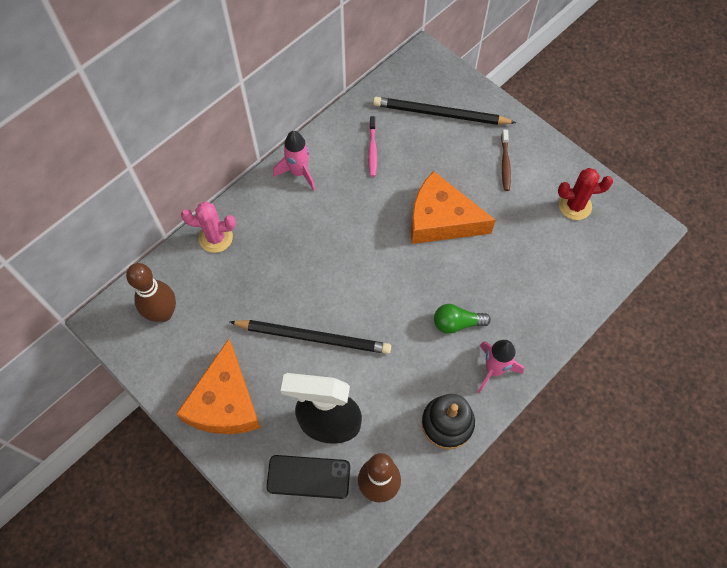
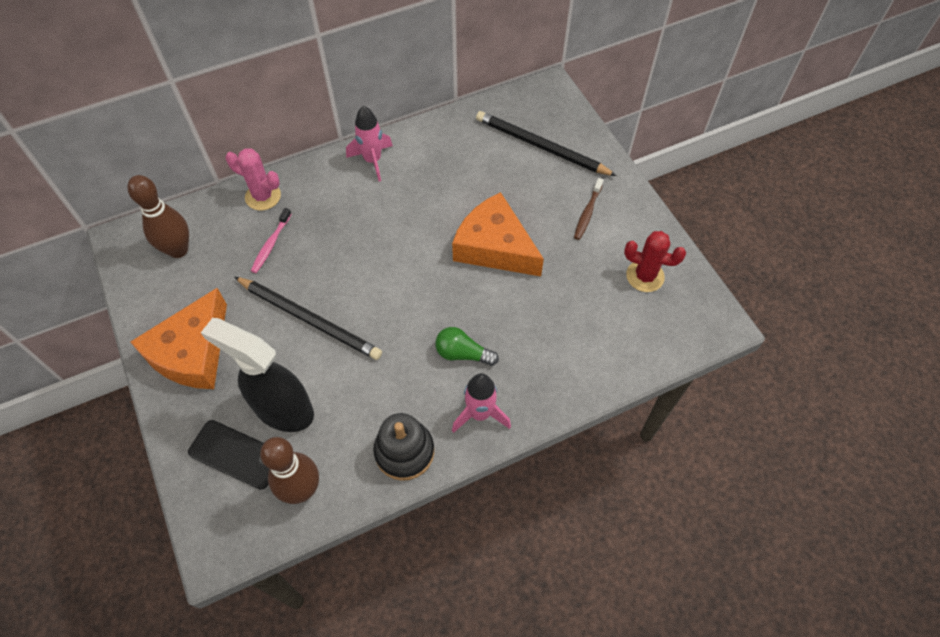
camera: 20 degrees right, 5 degrees down
pink toothbrush [368,116,377,177] -> pink toothbrush moved to [251,208,292,273]

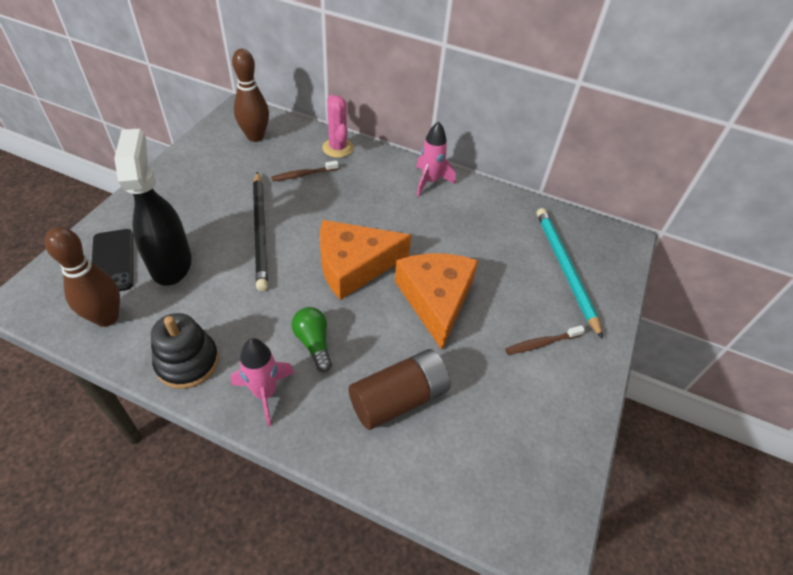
camera: 45 degrees right, 10 degrees down
orange cheese [130,288,227,389] -> orange cheese moved to [320,220,411,300]
pink toothbrush [251,208,292,273] -> brown toothbrush [271,160,339,181]
black pencil [476,111,617,176] -> turquoise pencil [537,208,603,339]
red cactus [624,231,686,292] -> none
none -> brown battery [349,349,451,430]

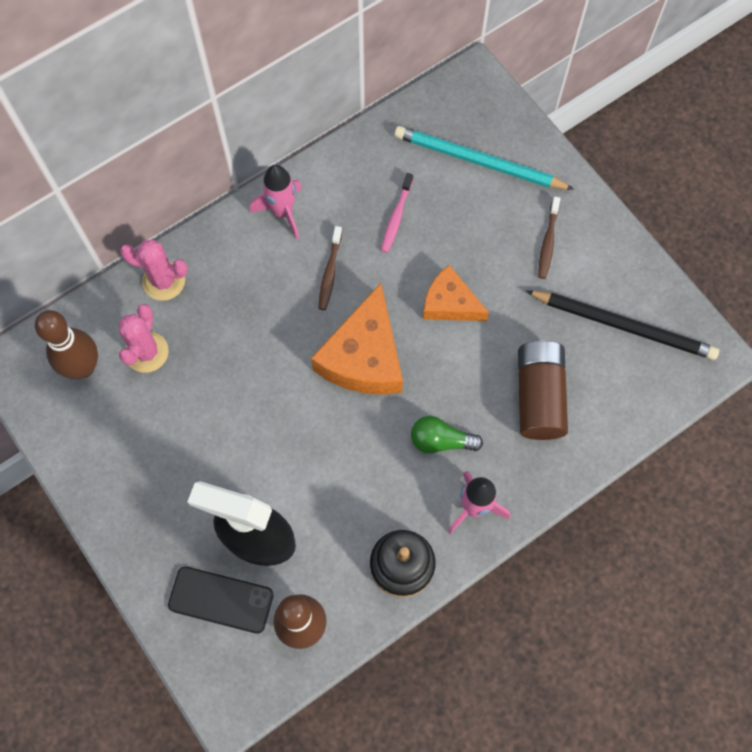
camera: 55 degrees left, 20 degrees up
black pencil [253,171,268,291] -> black pencil moved to [526,291,719,360]
brown toothbrush [271,160,339,181] -> brown toothbrush moved to [318,226,342,310]
orange cheese [395,253,479,350] -> orange cheese [423,265,489,321], size x0.62
none -> pink cactus [119,304,169,373]
none -> pink toothbrush [381,173,413,253]

